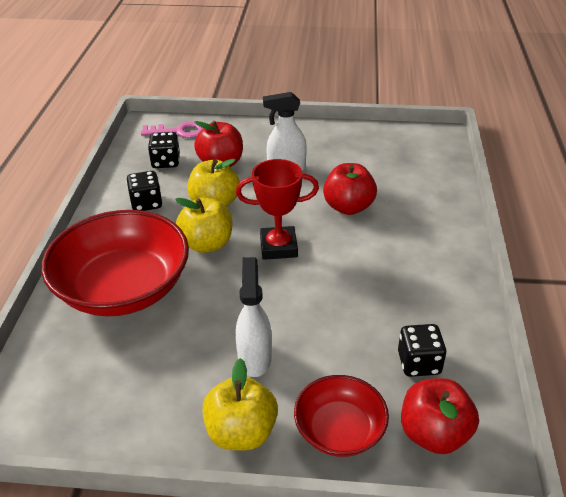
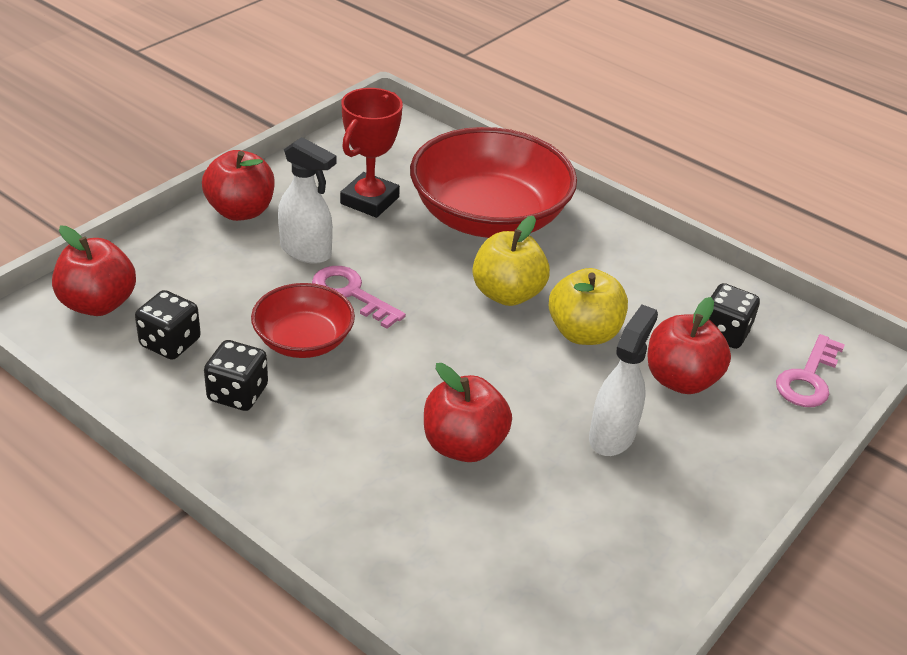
camera: 120 degrees right, 0 degrees up
black dice [126,171,162,211] -> black dice moved to [204,340,268,411]
yellow apple [202,358,278,450] -> red apple [202,150,275,221]
red trophy [236,159,319,260] -> red trophy moved to [340,88,403,218]
red bowl [294,375,389,457] -> red bowl moved to [251,283,355,358]
none -> pink key [312,266,406,329]

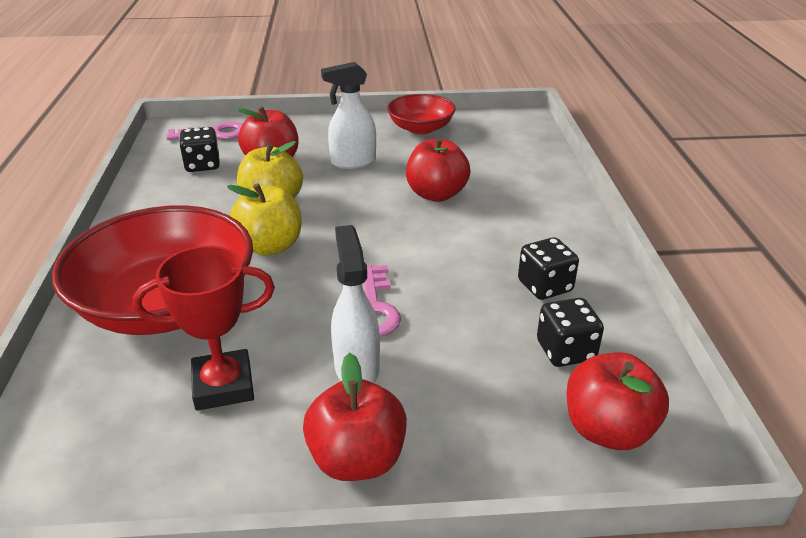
camera: 130 degrees left, 5 degrees down
red bowl [251,283,355,358] -> red bowl moved to [387,94,456,134]

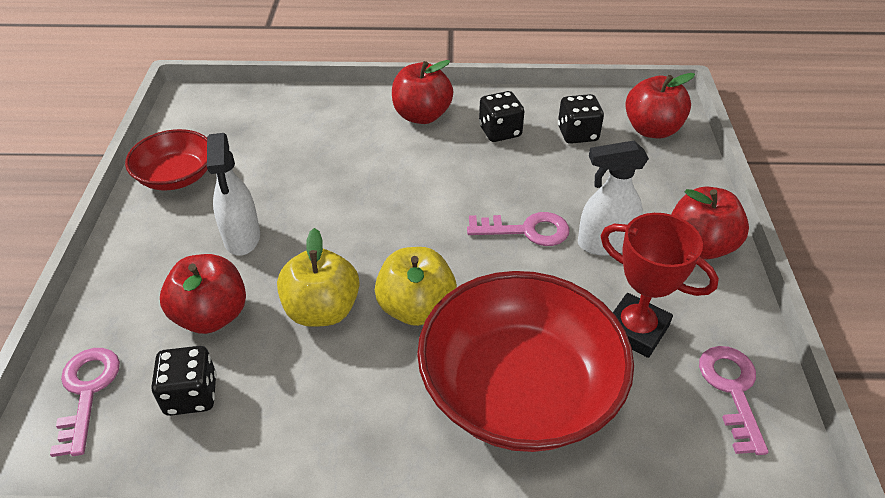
camera: 85 degrees left, 10 degrees up
red trophy [133,245,275,411] -> red trophy turned 45 degrees counterclockwise [601,213,719,358]
red apple [406,137,471,202] -> red apple moved to [392,60,453,124]
none -> pink key [699,346,769,455]

